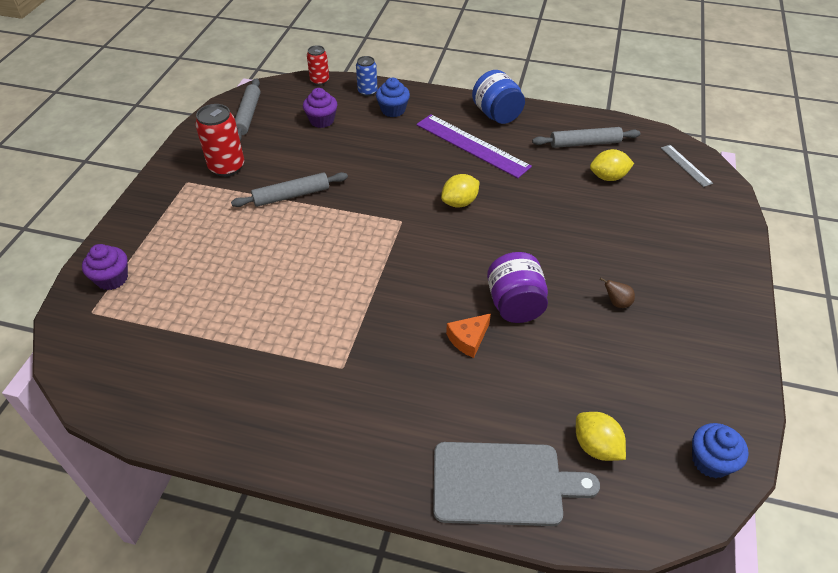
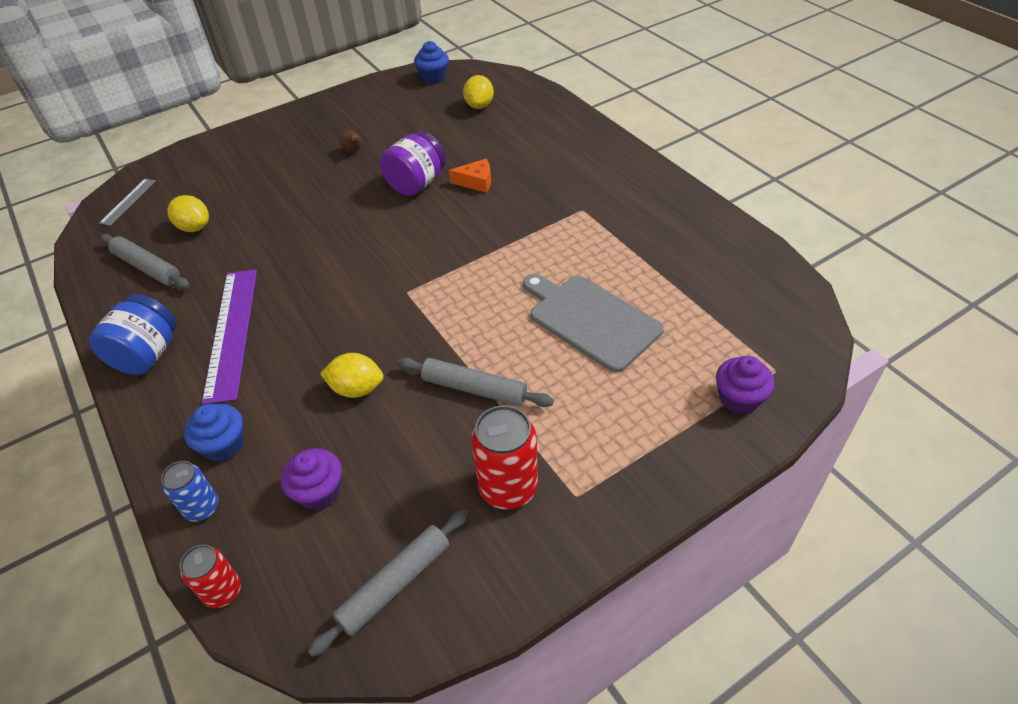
camera: 135 degrees left, 0 degrees up
grey cutting board [433,442,600,526] -> grey cutting board moved to [523,274,664,373]
yellow lemon [441,174,480,208] -> yellow lemon moved to [320,353,384,398]

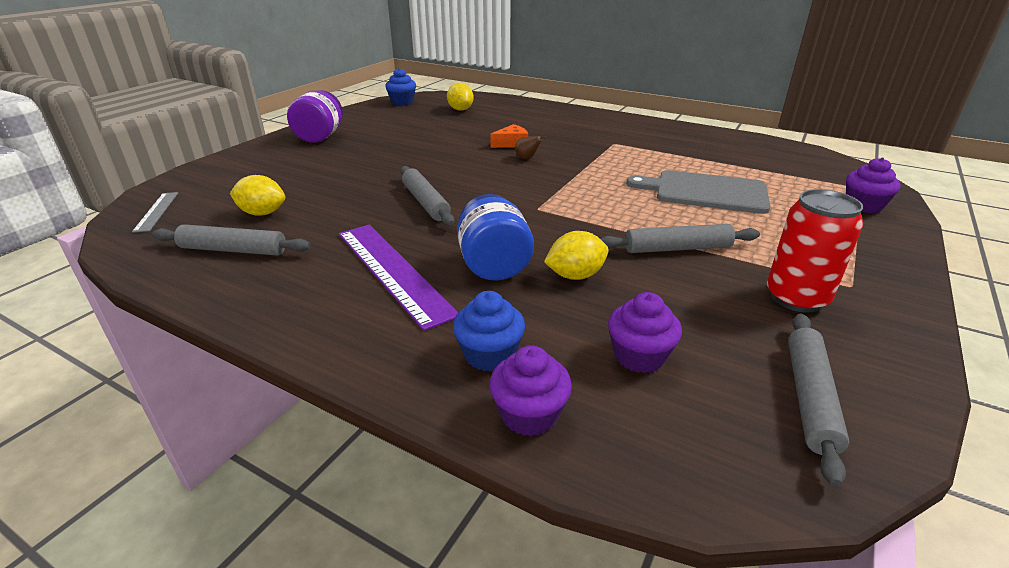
camera: 30 degrees left, 15 degrees down
blue jar [89,294,177,375] -> blue jar moved to [457,194,534,281]
blue can [161,461,218,522] -> purple cupcake [490,345,572,436]
red can [180,545,241,608] -> none
brown pear [340,130,362,153] -> brown pear moved to [515,136,546,159]
purple jar [380,131,446,196] -> purple jar moved to [287,90,343,143]
none -> grey rolling pin [400,166,455,226]

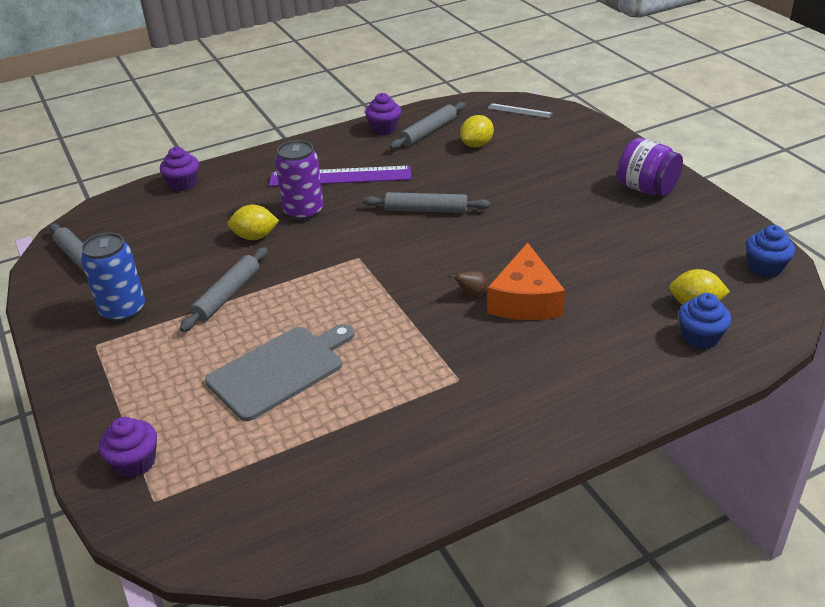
camera: 125 degrees right, 5 degrees up
blue cupcake [453,291,525,372] -> blue cupcake moved to [678,293,731,349]
blue jar [457,194,534,281] -> purple can [275,140,323,221]
orange cheese [490,124,528,148] -> orange cheese [487,242,565,320], size x1.81
yellow lemon [544,231,609,280] -> yellow lemon turned 75 degrees clockwise [228,205,279,240]
purple cupcake [608,292,682,373] -> purple cupcake moved to [365,93,401,135]
red can [767,189,863,313] -> blue can [81,232,145,322]

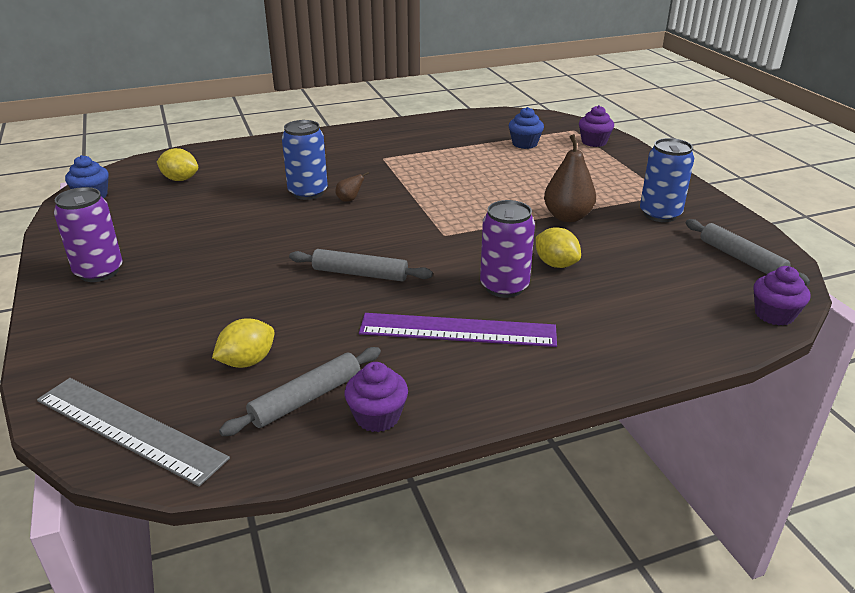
camera: 175 degrees left, 5 degrees down
purple cupcake [160,147,199,192] -> purple cupcake moved to [753,266,810,326]
grey rolling pin [180,247,268,332] -> brown pear [544,134,596,222]
grey cutting board [205,324,354,421] -> none
yellow lemon [228,205,279,240] -> yellow lemon turned 45 degrees clockwise [536,227,581,268]
grey ruler [487,103,552,118] -> grey ruler [37,378,230,486], size x1.98
orange cheese [487,242,565,320] -> blue can [282,120,328,200]
purple jar [618,138,683,196] -> purple can [54,187,123,282]
blue cupcake [678,293,731,349] -> blue cupcake moved to [509,107,544,149]

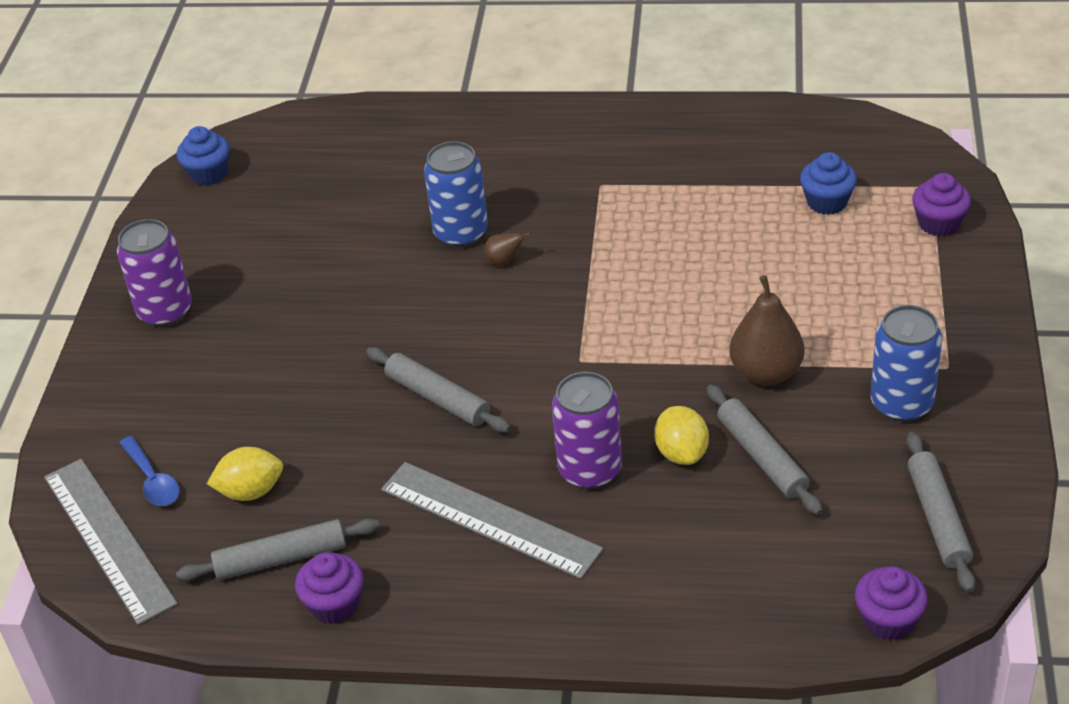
camera: 30 degrees right, 10 degrees up
yellow lemon [157,148,198,181] -> none
purple ruler [359,313,557,347] -> grey ruler [381,462,603,579]
none -> blue spoon [119,436,180,506]
none -> grey rolling pin [707,385,823,515]

